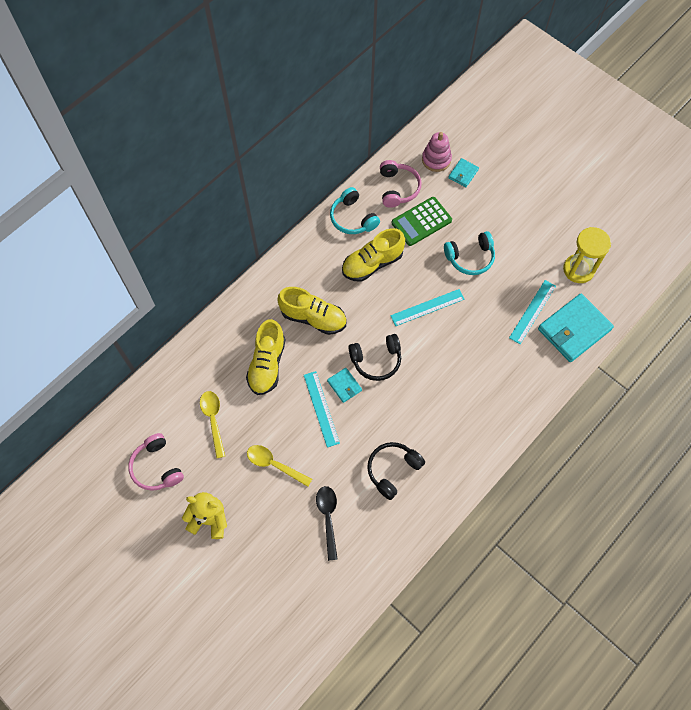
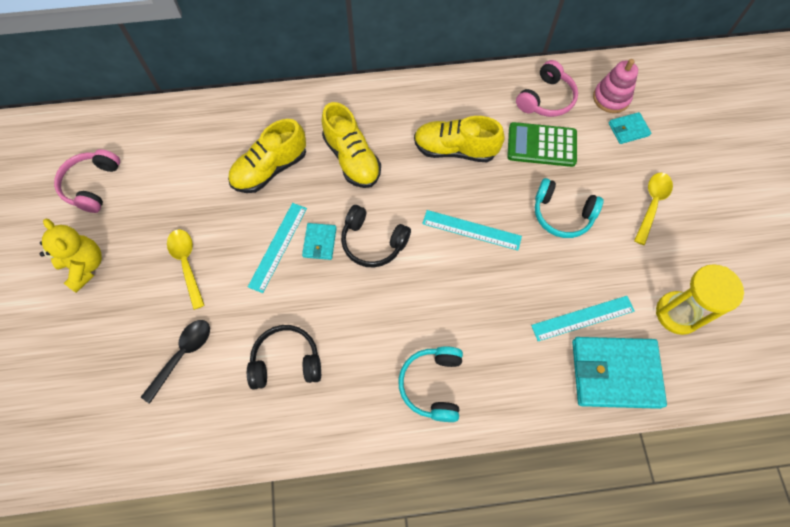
camera: 40 degrees right, 0 degrees up
yellow spoon [200,391,225,458] -> yellow spoon moved to [634,173,673,245]
turquoise headphones [330,187,380,234] -> turquoise headphones moved to [398,346,463,422]

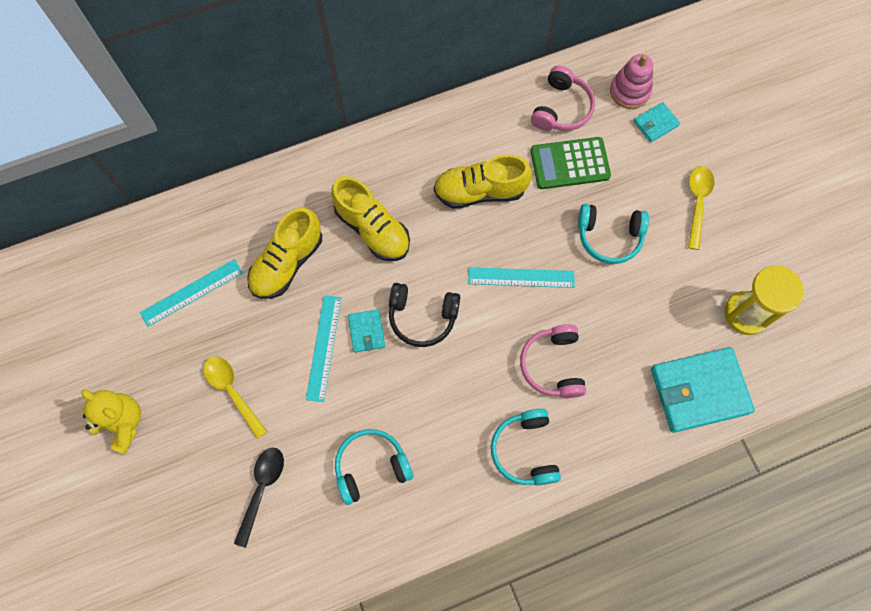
camera: 15 degrees left, 5 degrees up
pink headphones [54,149,120,213] -> pink headphones moved to [520,324,586,398]
black headphones [247,325,321,390] -> turquoise headphones [335,429,413,505]
turquoise ruler [531,296,635,341] -> turquoise ruler moved to [140,259,243,327]

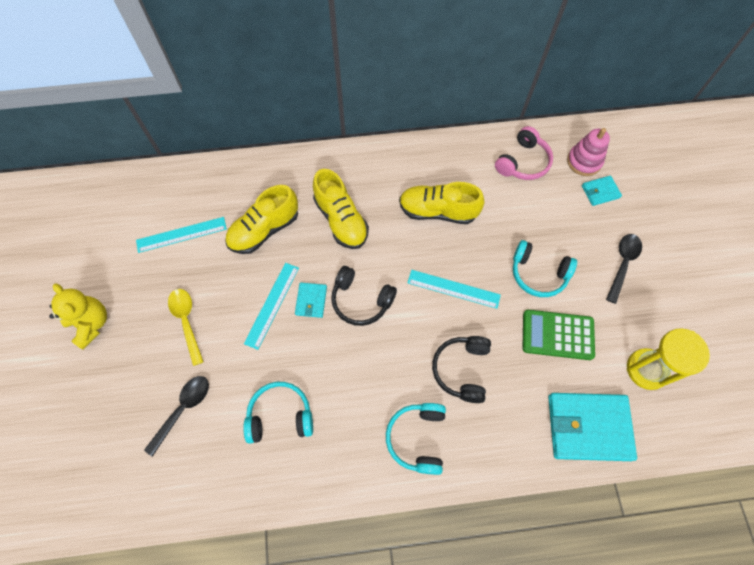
camera: 15 degrees right, 5 degrees down
pink headphones [520,324,586,398] -> black headphones [432,336,491,403]
green calculator [530,137,611,189] -> green calculator moved to [522,310,595,360]
yellow spoon [688,166,714,250] -> black spoon [606,234,642,304]

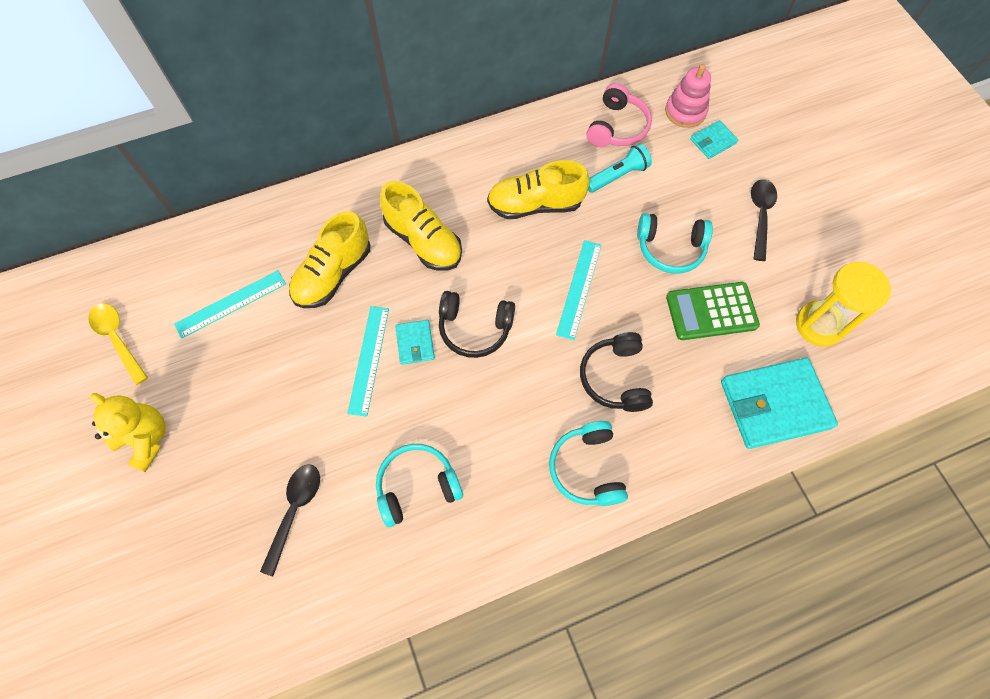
camera: 15 degrees left, 0 degrees up
yellow spoon [168,289,204,366] -> yellow spoon moved to [88,303,148,385]
turquoise ruler [407,270,501,309] -> turquoise ruler turned 75 degrees counterclockwise [556,240,602,340]
none -> turquoise flashlight [588,144,652,193]

